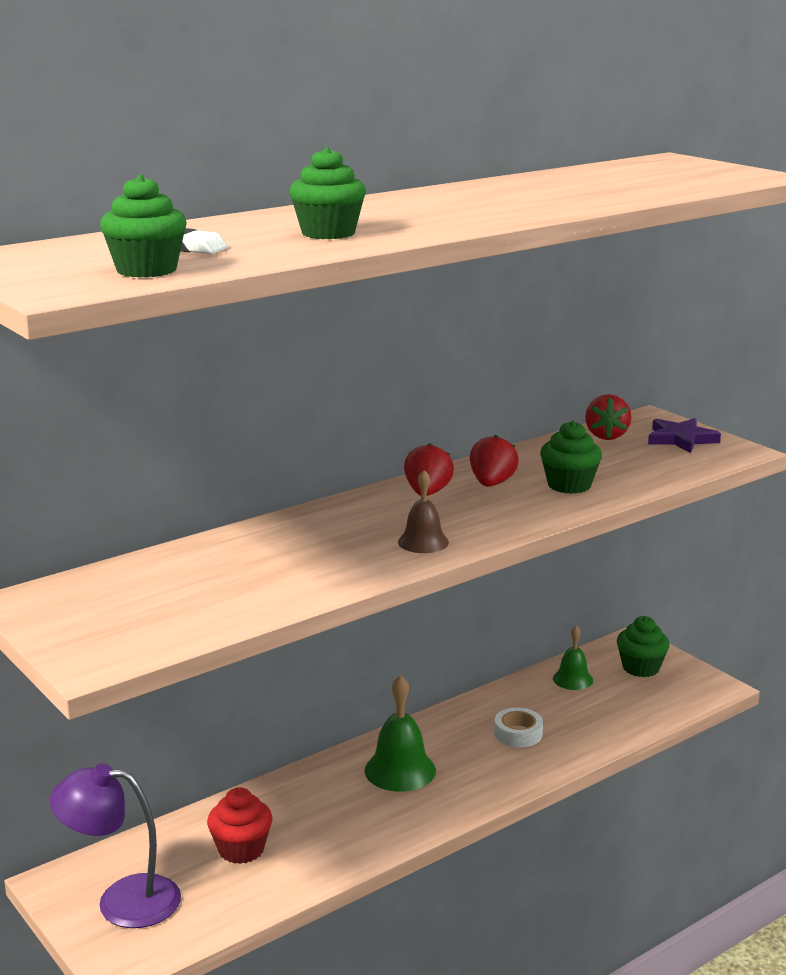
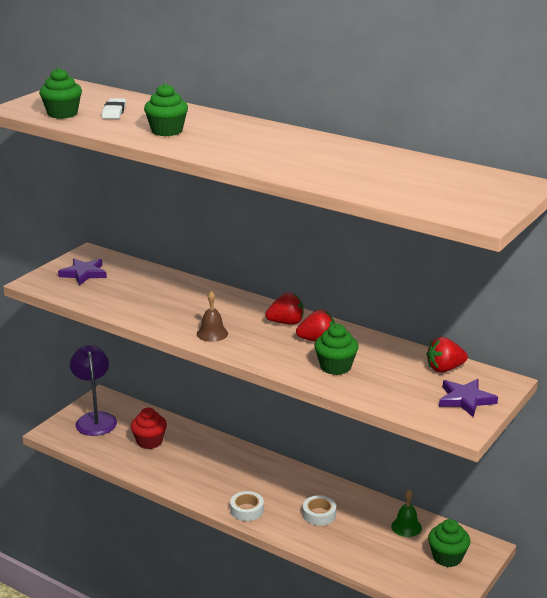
camera: 70 degrees right, 5 degrees up
green bell [364,675,436,792] -> none
none -> purple star [58,258,107,285]
none -> white tape [230,491,264,521]

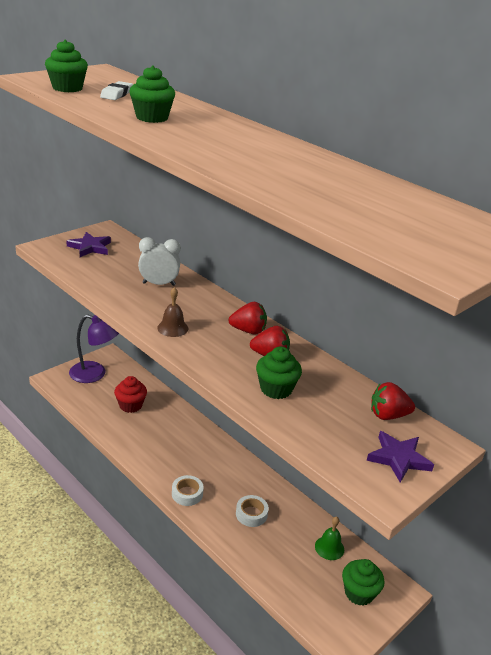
camera: 10 degrees right, 5 degrees up
purple lamp [70,345,117,436] -> purple lamp turned 105 degrees clockwise [69,314,119,383]
none -> white clock [138,237,181,286]

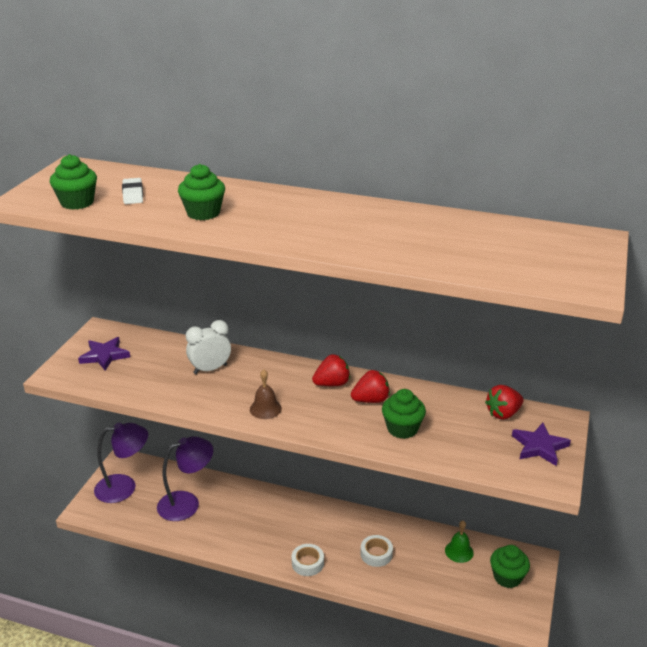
camera: 25 degrees left, 0 degrees up
red cupcake [114,376,147,413] -> purple lamp [157,436,213,521]

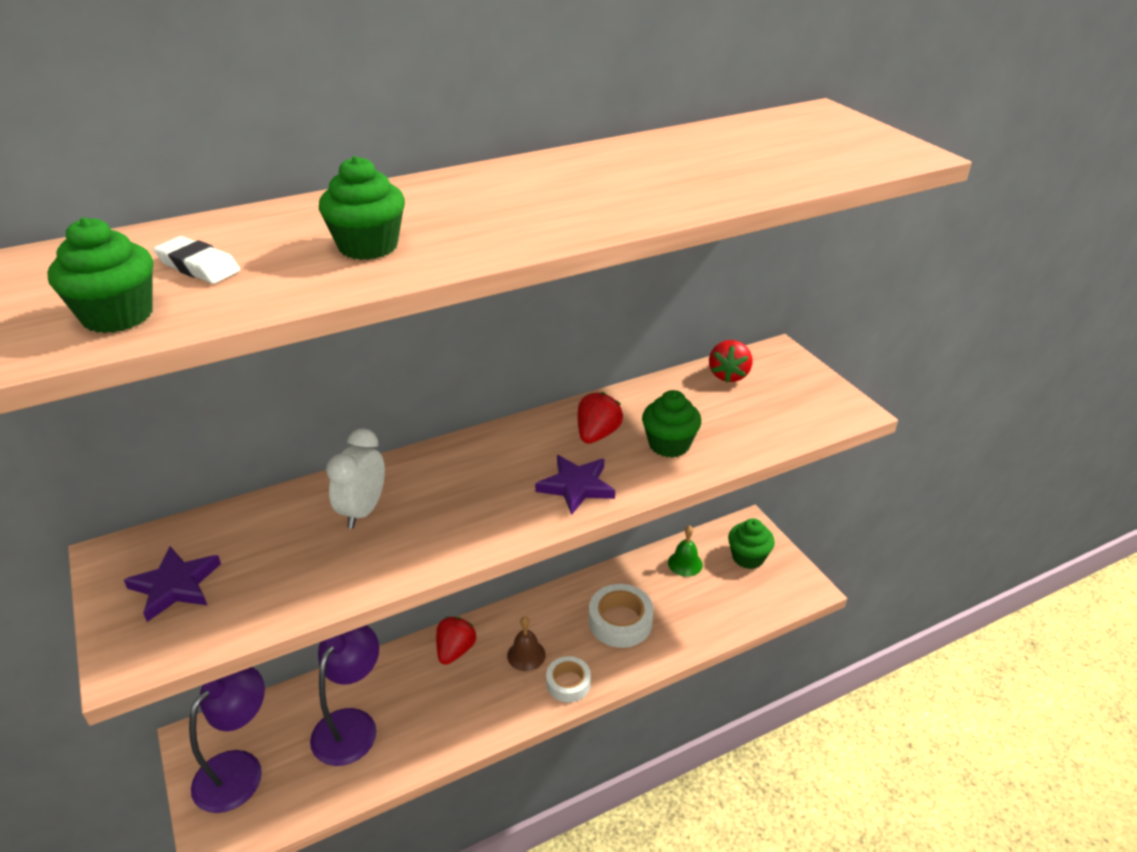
camera: 45 degrees left, 5 degrees up
brown bell [250,369,282,419] -> brown bell moved to [507,616,546,671]
red strawberry [312,354,350,386] -> red strawberry moved to [436,617,476,665]
white tape [360,535,393,567] -> white tape [589,584,654,648], size x1.54
purple star [512,423,571,466] -> purple star moved to [535,455,615,515]

